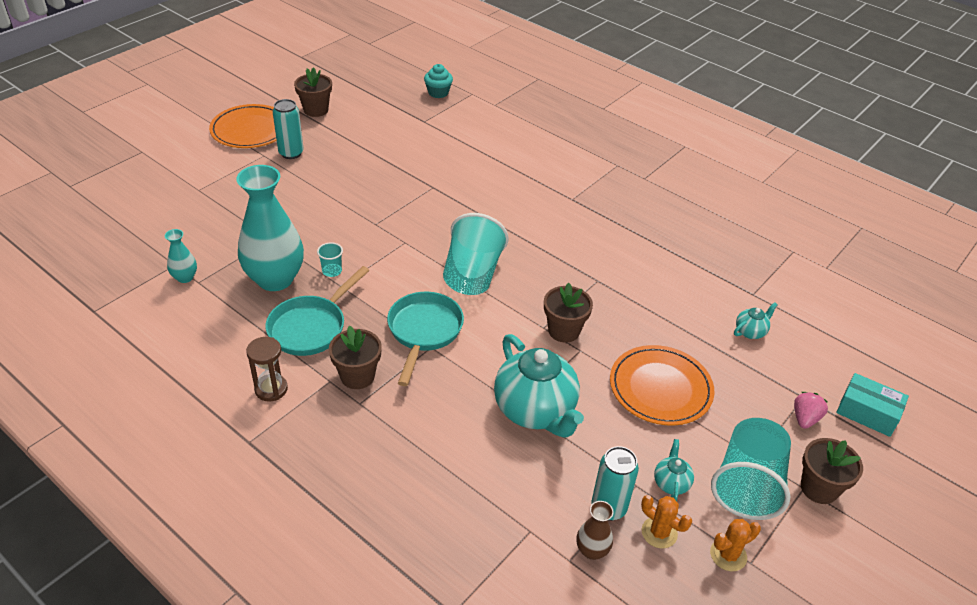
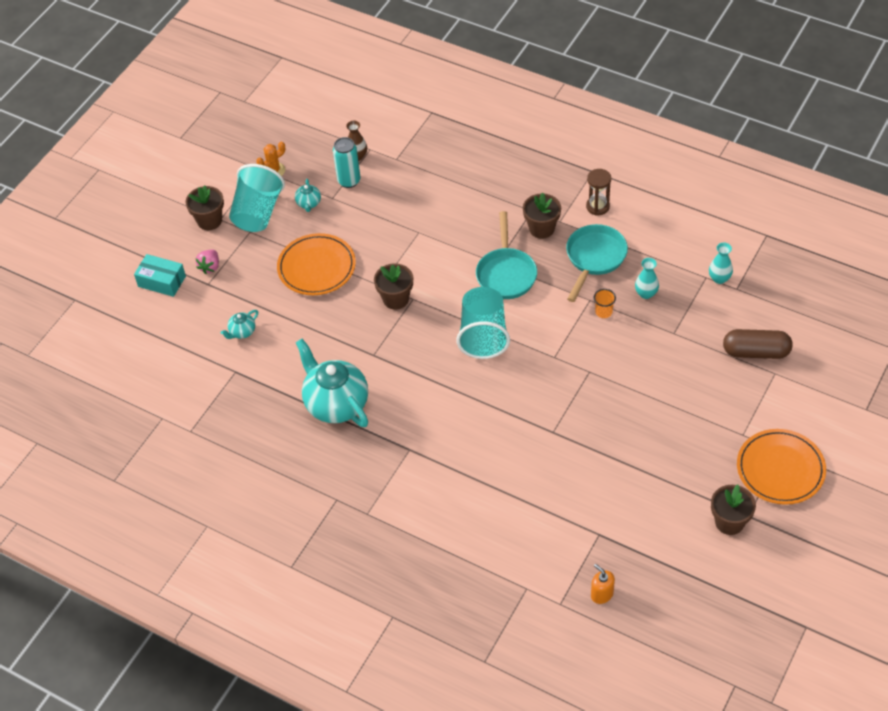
camera: 175 degrees right, 10 degrees up
turquoise vase [236,165,304,291] -> turquoise vase [635,258,659,299], size x0.44
turquoise can [273,99,304,159] -> none
turquoise cup [317,242,343,277] -> orange cup [594,289,616,318]
turquoise cupcake [424,64,453,98] -> orange soap dispenser [591,564,615,604]
turquoise teapot [494,334,584,438] -> turquoise teapot moved to [296,339,368,427]
orange cactus [641,495,692,549] -> none
none -> brown capsule [723,329,793,359]

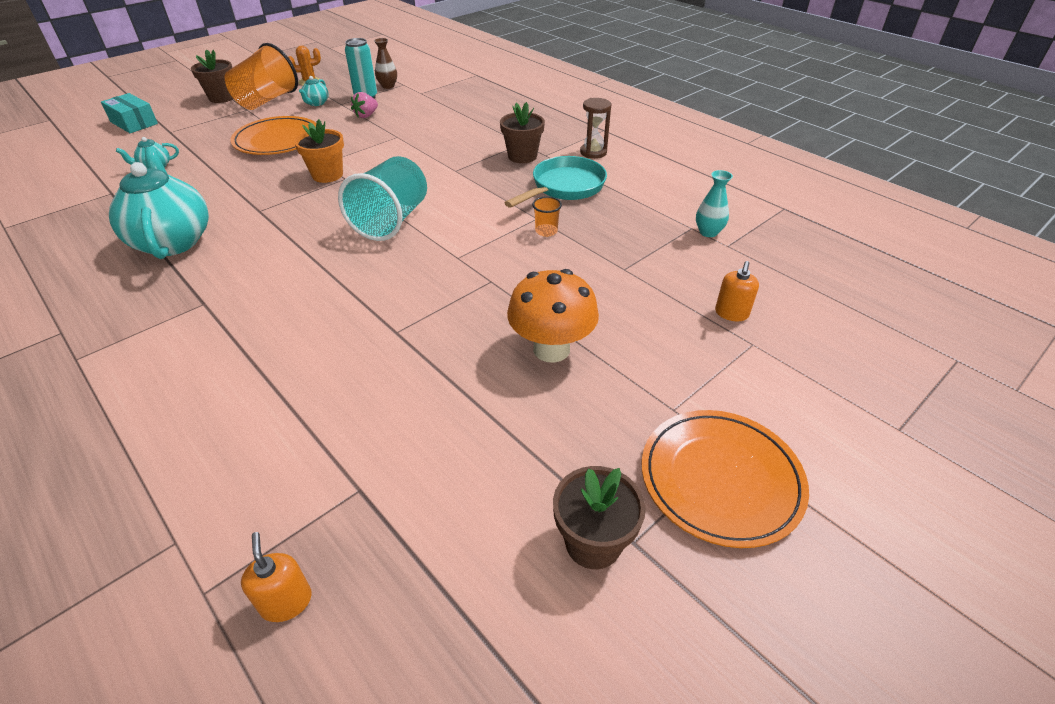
camera: 15 degrees right, 10 degrees down
pink strawberry [195,249,219,274] -> pink strawberry moved to [351,92,378,118]
turquoise cup [229,164,285,232] -> orange cup [225,43,298,110]
brown flower pot [374,264,413,310] -> orange flower pot [294,119,344,183]
turquoise pan [476,211,537,299] -> none
turquoise vase [635,258,659,299] -> none
brown capsule [723,329,793,359] -> orange soap dispenser [715,261,759,321]
none -> orange mushroom [507,269,599,363]

